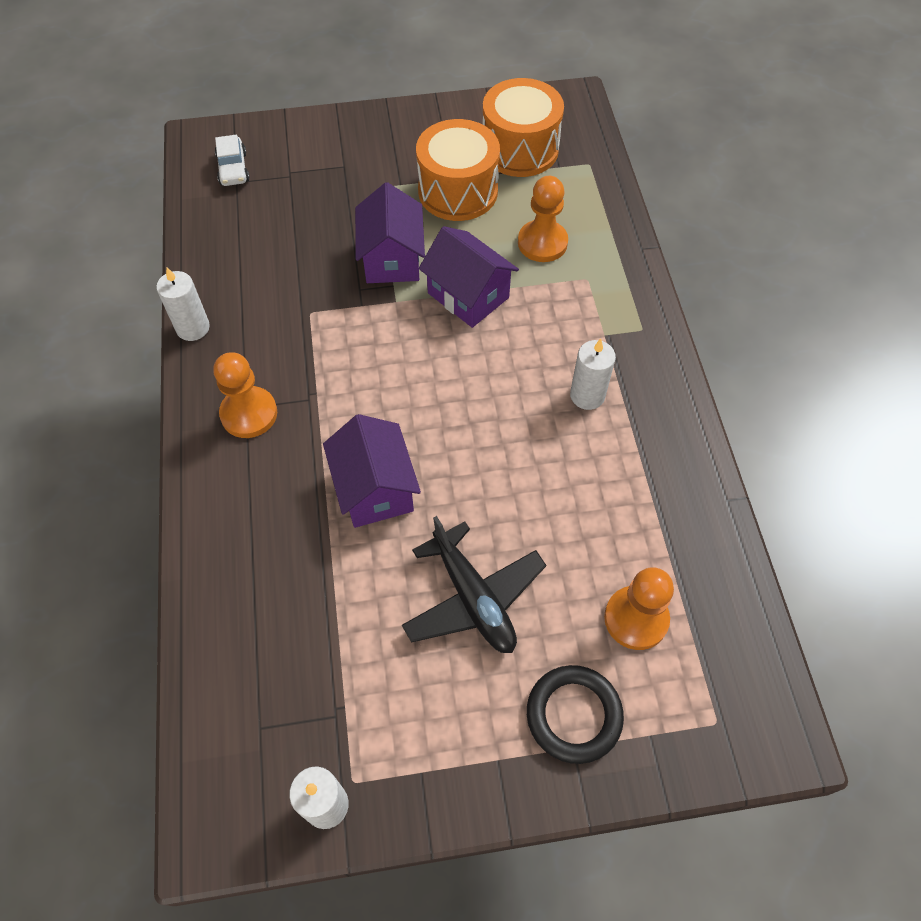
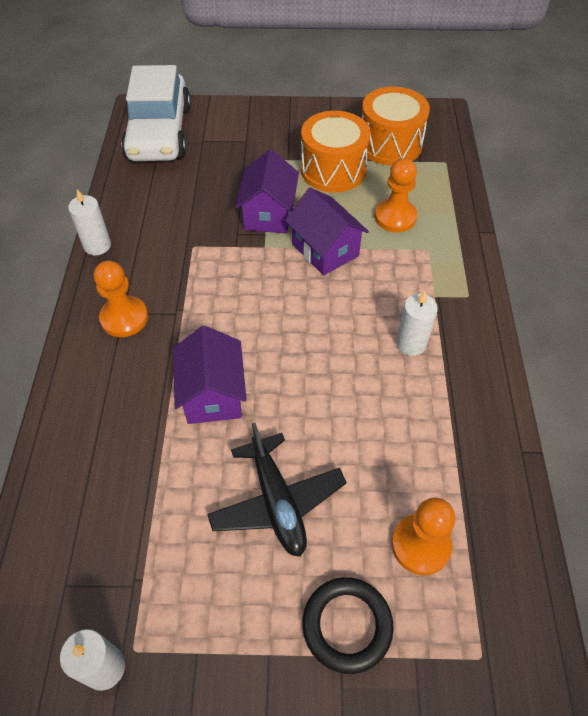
camera: 10 degrees right, 5 degrees down
white car [215,134,249,186] -> white car [121,65,191,161], size x2.48

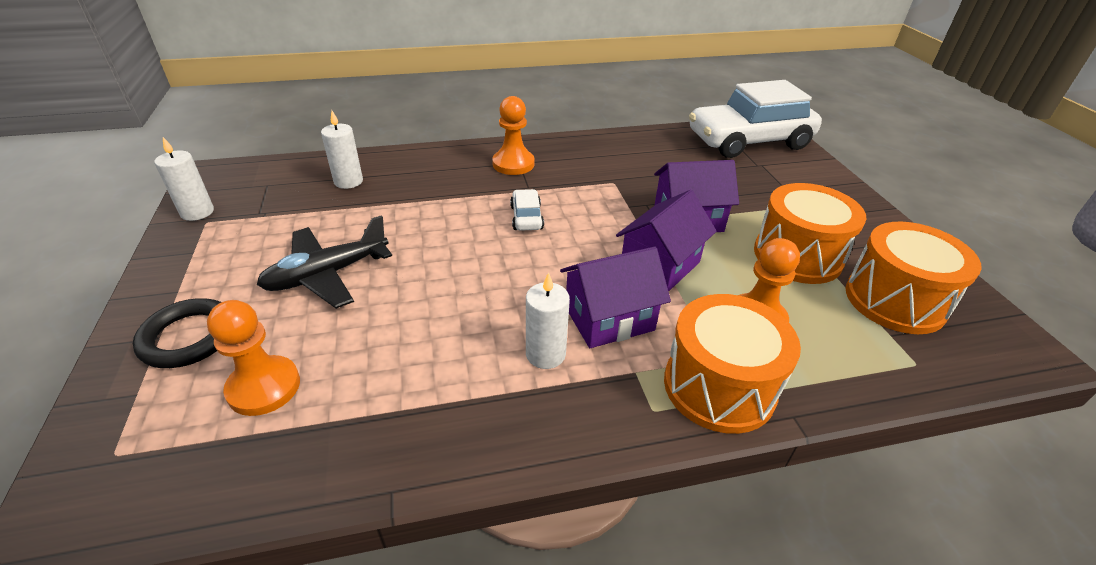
camera: 75 degrees right, 15 degrees down
white candle [68,189,111,255] -> white candle moved to [321,110,363,189]
purple house [173,326,247,424] -> purple house moved to [560,247,671,348]
none -> white car [510,189,544,231]
none -> orange drum [664,294,801,434]

